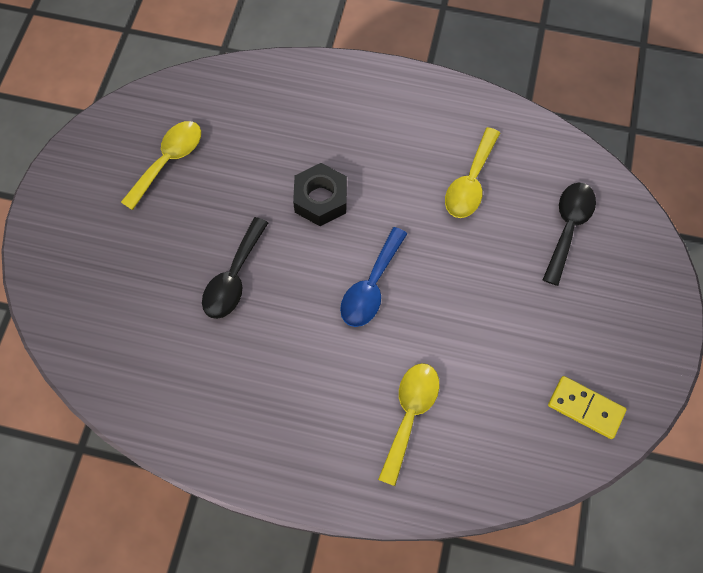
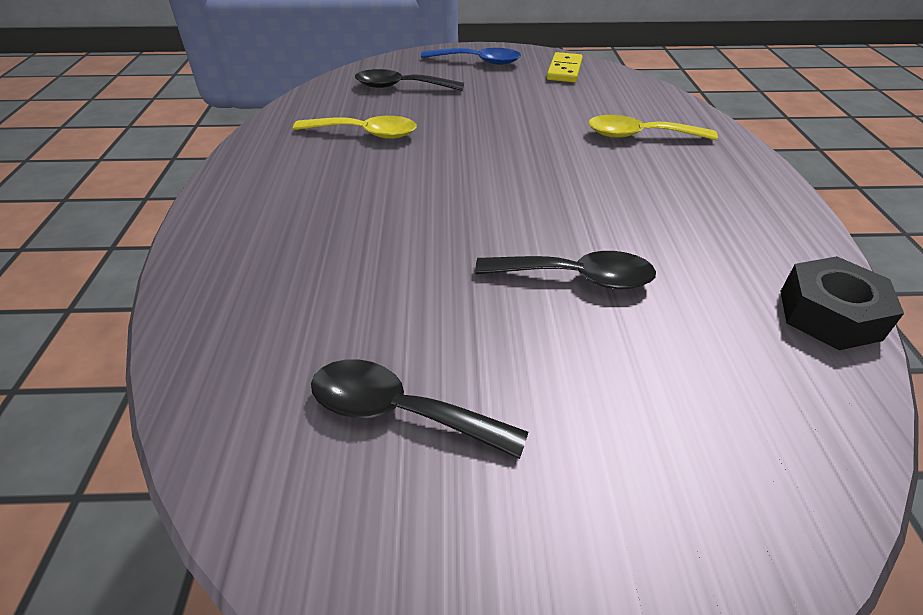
camera: 105 degrees left, 25 degrees down
yellow spoon [121,121,201,210] -> black spoon [311,359,528,459]
black nut [293,163,347,226] -> black nut moved to [780,256,904,350]
blue spoon [340,227,407,327] -> blue spoon moved to [421,48,521,65]

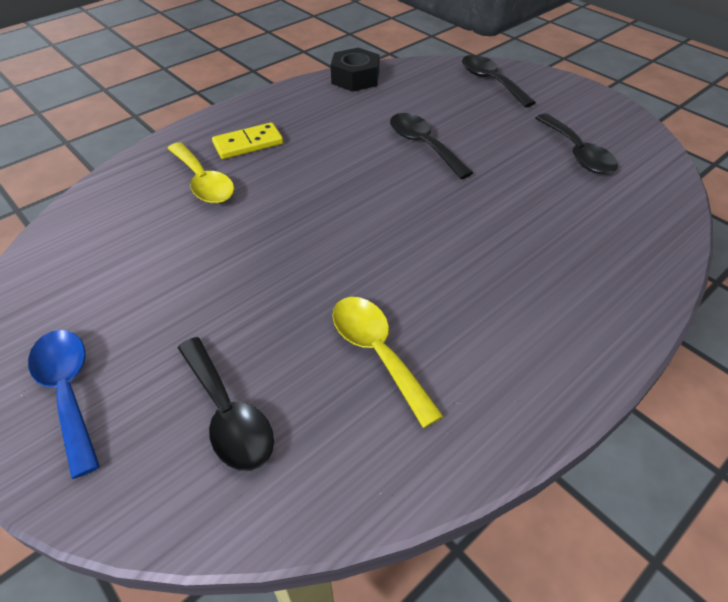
camera: 130 degrees left, 5 degrees up
yellow domino [547,52,583,82] -> yellow domino moved to [212,122,283,159]
none -> black spoon [462,55,536,107]

